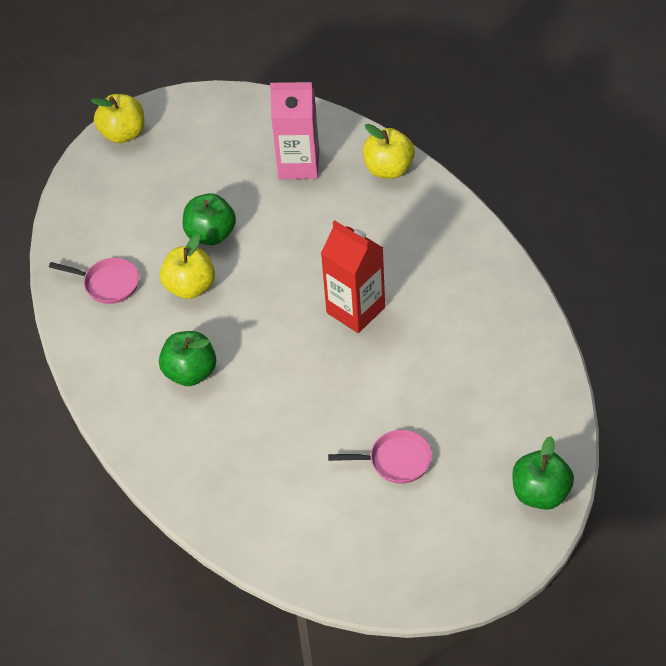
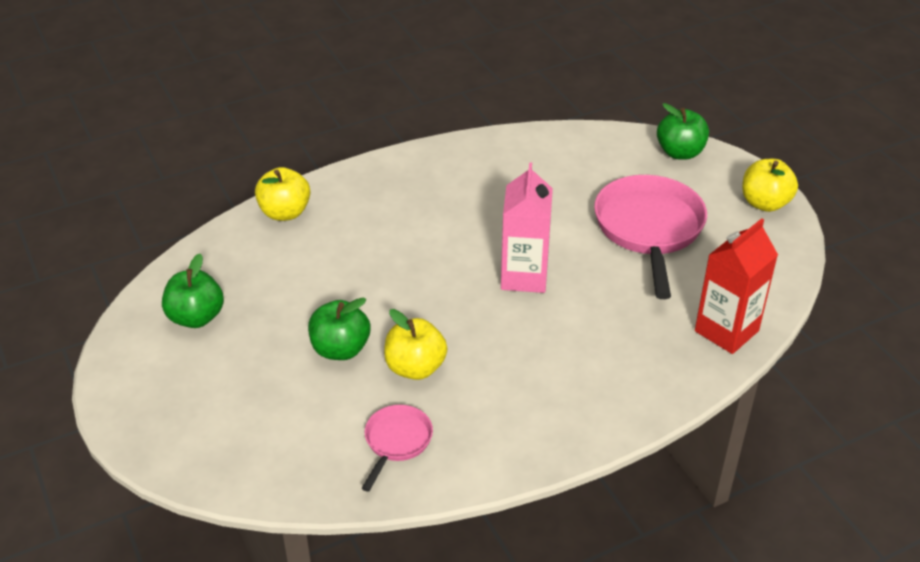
camera: 90 degrees left, 10 degrees down
yellow apple [91,94,144,143] -> yellow apple moved to [742,159,798,212]
green apple [159,331,216,386] -> green apple moved to [162,254,224,328]
pink carton [270,82,319,179] -> pink carton moved to [501,162,553,293]
red carton [321,220,385,333] -> red carton moved to [695,218,778,354]
pink pan [328,430,432,484] -> pink pan [594,175,707,299], size x1.97

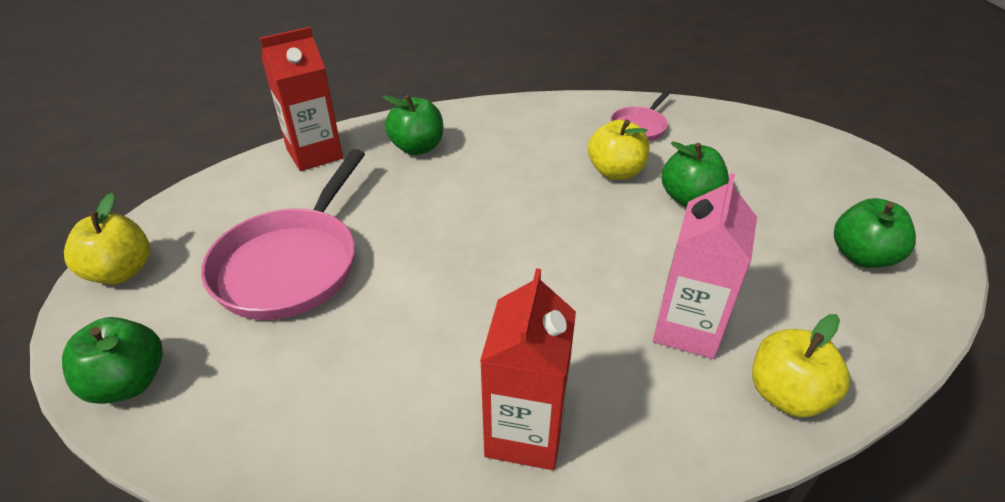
camera: 165 degrees left, 0 degrees up
pink carton [501,162,553,293] -> pink carton moved to [653,173,757,359]
none -> green apple [383,95,443,155]
none -> red carton [480,268,576,470]

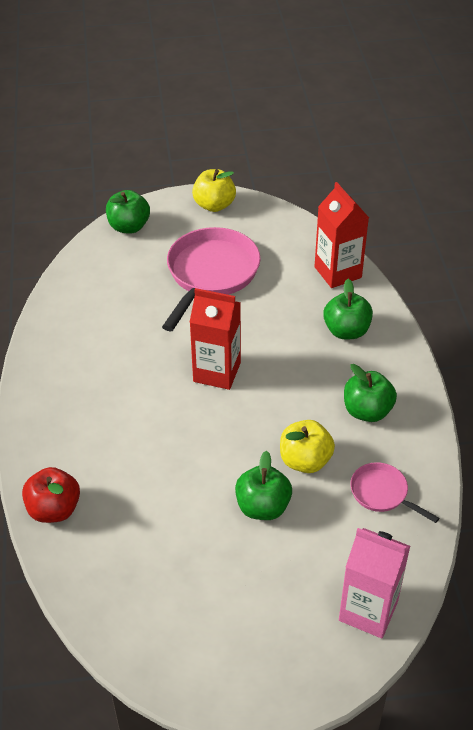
camera: 95 degrees right, 5 degrees up
pink pan [201,149,365,320] -> pink pan turned 90 degrees clockwise [162,227,261,331]
red carton [480,268,576,470] -> red carton moved to [190,288,241,390]
pink carton [653,173,757,359] -> pink carton moved to [339,528,410,638]
yellow apple [752,314,850,417] -> red apple [22,467,80,523]
green apple [834,198,916,268] -> green apple moved to [344,364,397,422]

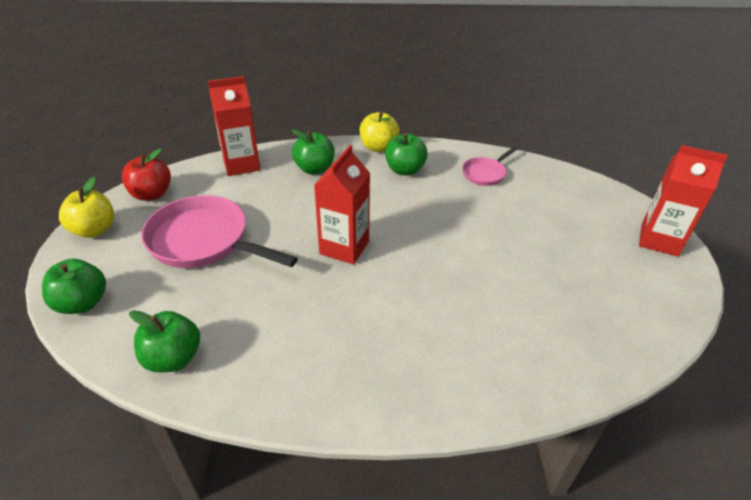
camera: 85 degrees left, 5 degrees down
red apple [22,467,80,523] -> red apple moved to [122,149,171,201]
green apple [235,451,292,520] -> green apple moved to [129,310,200,373]
yellow apple [280,420,335,473] -> yellow apple moved to [360,111,400,152]
pink carton [339,528,410,638] -> none
none -> red carton [639,145,728,257]

